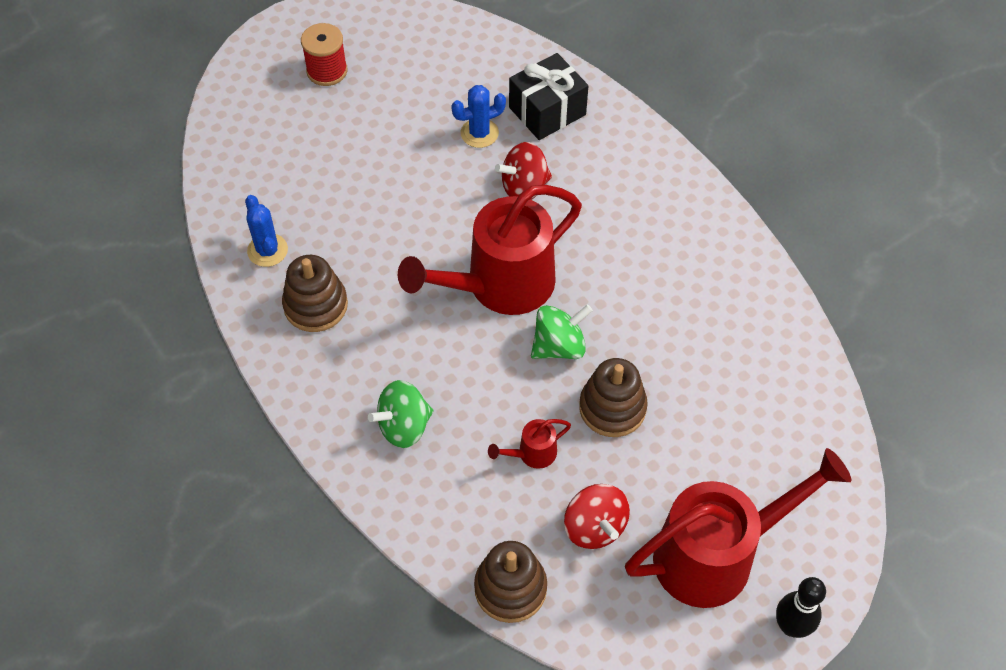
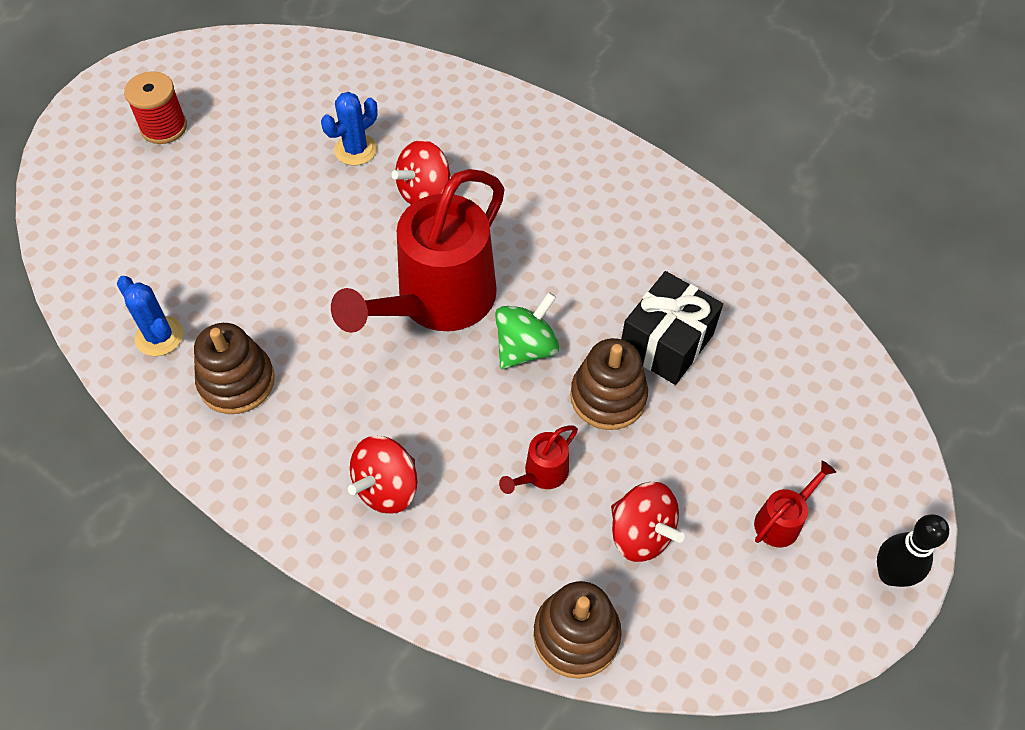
camera: 20 degrees left, 0 degrees up
green spinning top [368,380,434,448] -> red spinning top [348,436,417,514]
black gift [509,53,588,140] -> black gift moved to [621,271,723,385]
red watering can [625,448,851,608] -> red watering can [754,461,836,548], size x0.41

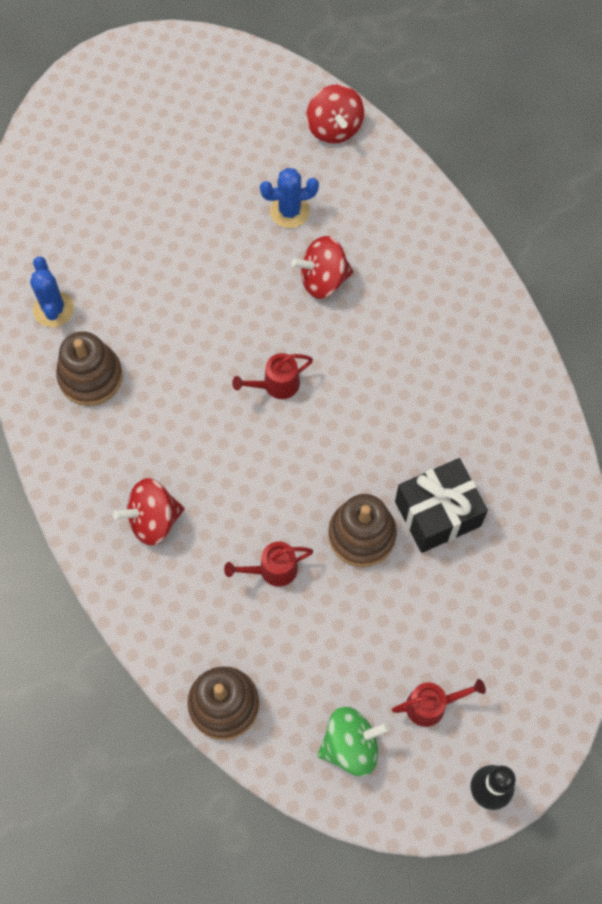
camera: 30 degrees right, 10 degrees up
red spool [124,71,187,144] -> none
red watering can [331,169,504,333] -> red watering can [232,353,313,399], size x0.41
green spinning top [495,292,559,369] -> green spinning top moved to [317,706,390,776]
red spinning top [611,482,685,562] -> red spinning top moved to [306,84,364,144]

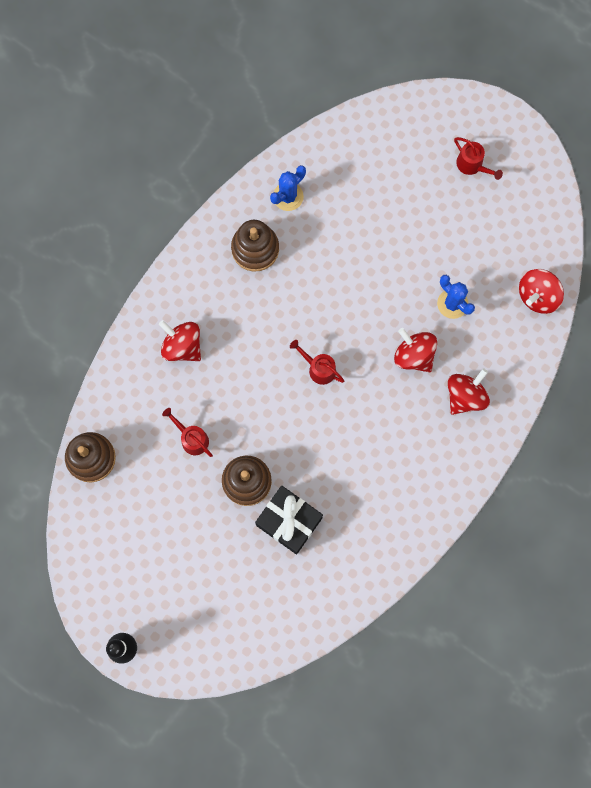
camera: 60 degrees right, 10 degrees up
green spinning top [317,706,390,776] -> none
red watering can [392,679,486,727] -> red watering can moved to [454,137,503,180]
none -> red spinning top [448,368,490,415]

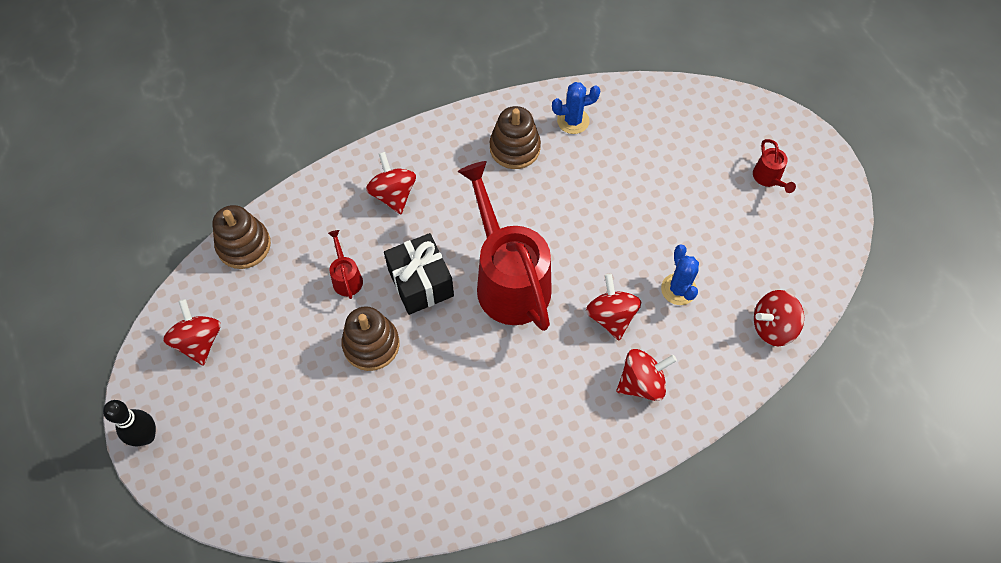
camera: 30 degrees right, 15 degrees down
black gift [255,486,323,554] -> black gift moved to [384,233,454,315]
red watering can [290,340,344,385] -> red watering can [458,161,552,331], size x2.46
none -> red spinning top [163,299,221,366]

